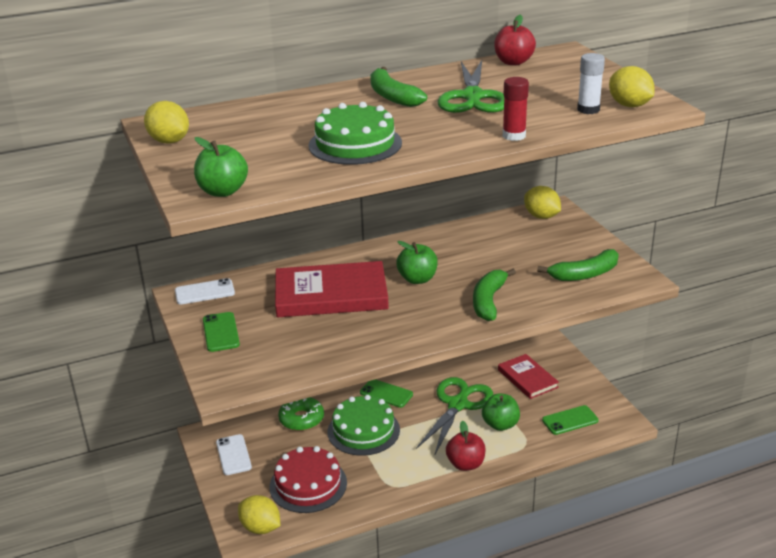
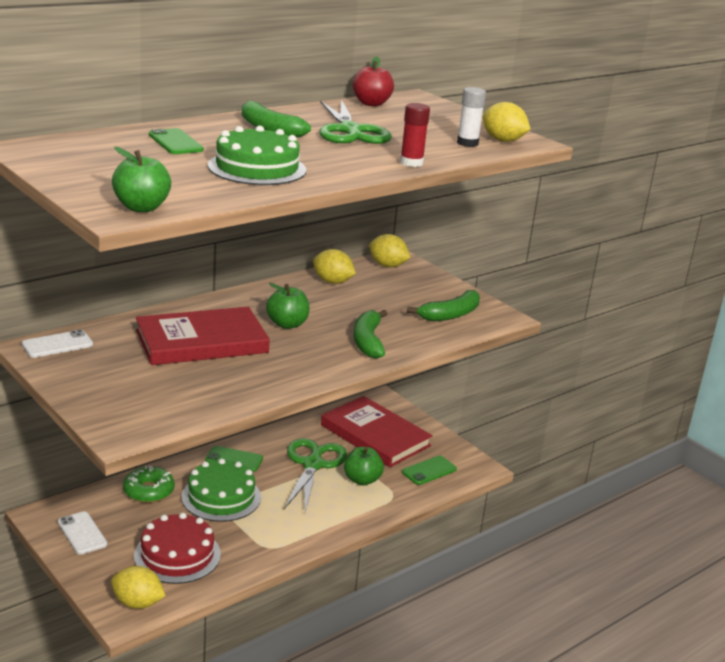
camera: 20 degrees left, 5 degrees down
yellow lemon [144,101,189,144] -> yellow lemon moved to [313,249,356,284]
green phone [203,312,240,352] -> green phone moved to [149,128,204,154]
red apple [446,421,486,471] -> none
red book [498,354,559,399] -> red book [321,396,432,467], size x1.69

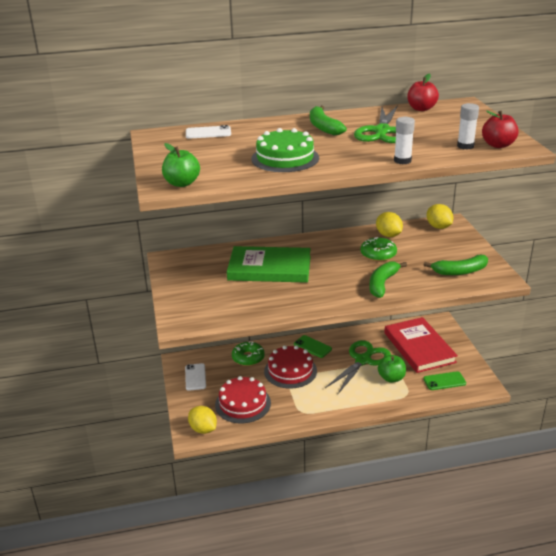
camera: 30 degrees right, 5 degrees up
white phone [22,330,93,358] -> white phone moved to [186,125,231,139]
red book [136,307,270,365] -> green book [227,246,311,283]
green phone [149,128,204,154] -> none
green cake [182,458,261,522] -> red cake [264,345,317,389]
green apple [266,283,310,329] -> none
red glue stick [400,103,430,167] -> white glue stick [394,117,415,164]
yellow lemon [482,102,530,142] -> red apple [482,111,519,148]
none -> green donut [360,237,397,261]

